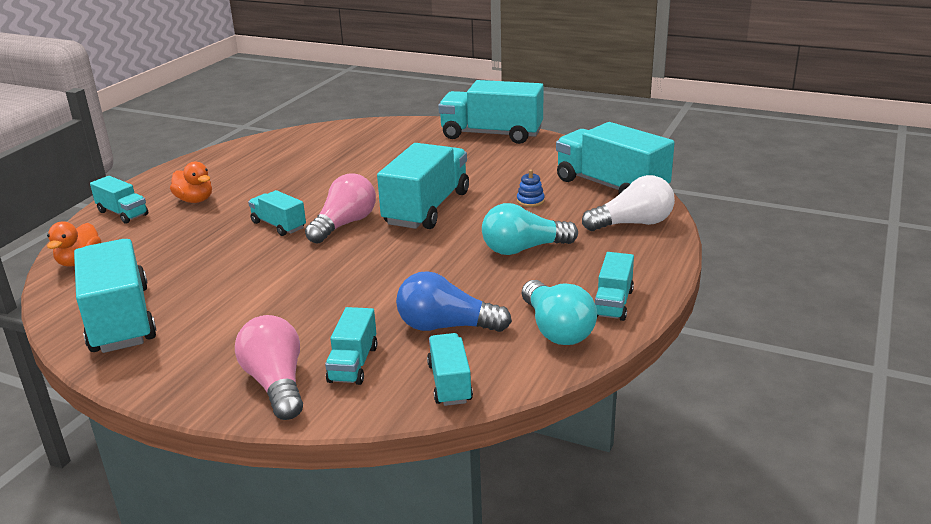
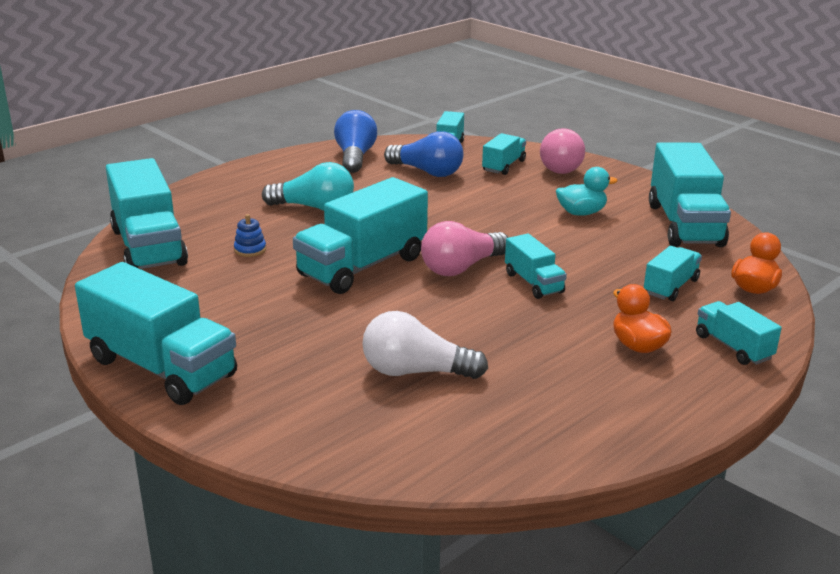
camera: 160 degrees left, 0 degrees up
turquoise light bulb [522,280,597,345] -> blue light bulb [334,110,377,173]
white light bulb [582,175,675,231] -> white light bulb moved to [362,311,488,379]
turquoise truck [595,252,634,321] -> turquoise truck moved to [644,246,702,301]
none -> turquoise duck [556,167,618,216]

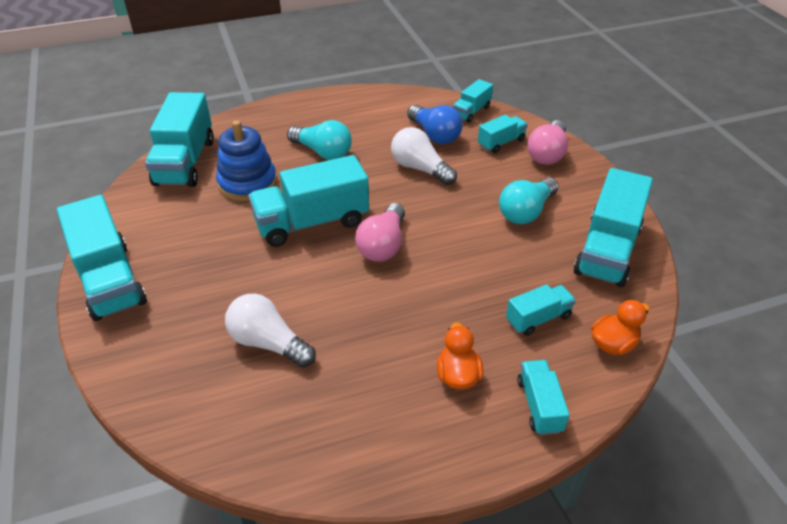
camera: 25 degrees right, 15 degrees up
blue stacking toy [234,214,266,257] -> blue stacking toy [216,120,277,201], size x2.39
blue light bulb [334,110,377,173] -> none
pink light bulb [421,221,508,276] -> pink light bulb turned 60 degrees counterclockwise [355,203,405,262]
turquoise truck [505,233,567,299] -> none
turquoise duck [556,167,618,216] -> turquoise light bulb [499,178,559,224]
none -> white light bulb [391,127,457,185]

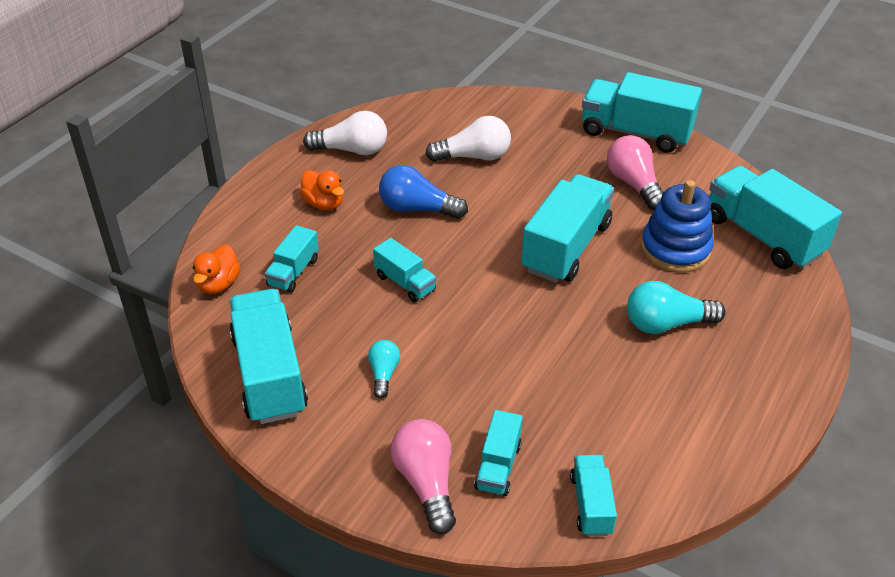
camera: 140 degrees right, 0 degrees up
pink light bulb [355,203,405,262] -> pink light bulb moved to [607,135,664,210]
white light bulb [391,127,457,185] -> white light bulb moved to [303,111,387,155]
blue light bulb [407,105,463,144] -> blue light bulb moved to [379,165,468,219]
turquoise light bulb [499,178,559,224] -> turquoise light bulb [368,340,400,399], size x0.58
turquoise truck [517,360,570,435] -> turquoise truck moved to [373,238,436,303]

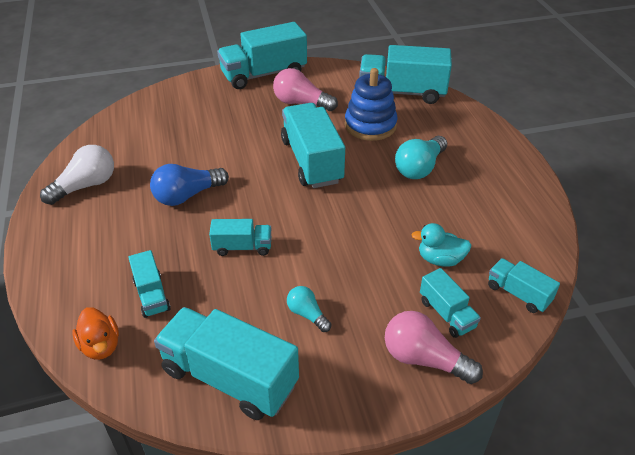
camera: 45 degrees left, 0 degrees up
orange duck [300,170,344,210] -> none
white light bulb [425,116,511,162] -> none
none -> turquoise duck [412,223,472,267]

